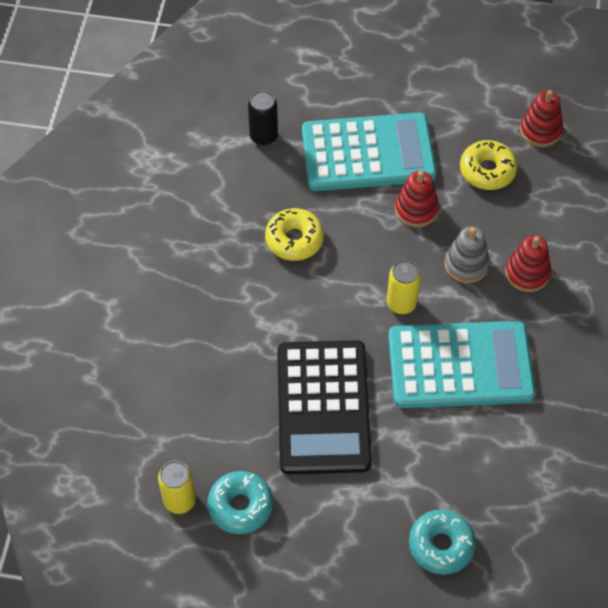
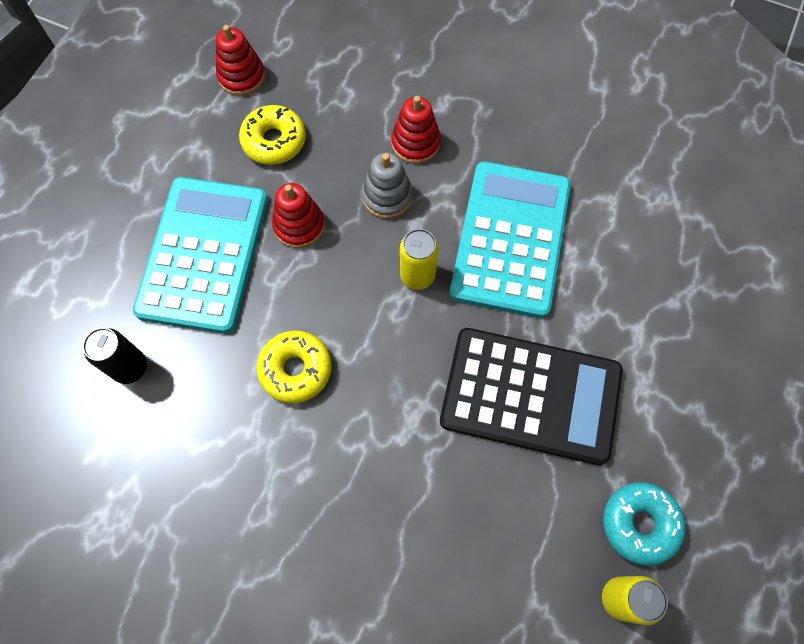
camera: 75 degrees left, 10 degrees up
turquoise donut [409,510,476,575] -> none

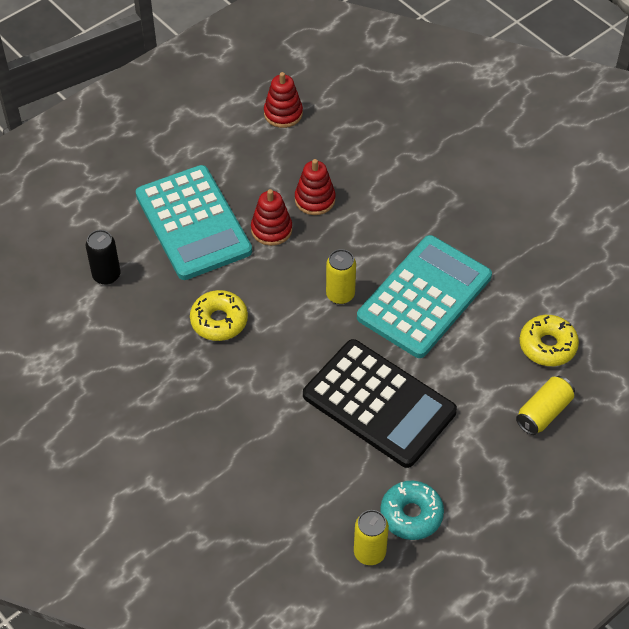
camera: 25 degrees right, 15 degrees down
turquoise calculator [133,177,268,334] -> turquoise calculator turned 120 degrees clockwise [136,165,252,280]
yellow donut [239,105,306,165] -> yellow donut moved to [520,315,579,366]
grey stacking toy [362,153,413,219] -> none
red stacking toy [391,96,441,164] -> red stacking toy moved to [295,159,336,215]
none -> yellow can [516,376,575,435]

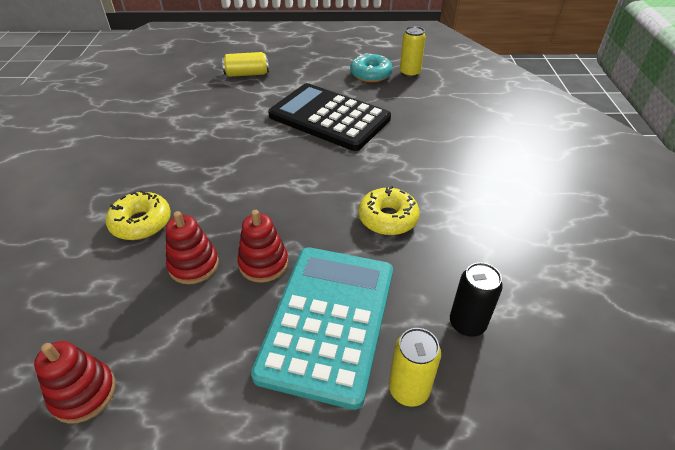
camera: 140 degrees left, 10 degrees down
black calculator [303,339,457,468] -> black calculator turned 45 degrees counterclockwise [268,83,391,151]
yellow can [326,249,356,304] -> yellow can moved to [389,328,441,407]
turquoise calculator [357,235,492,358] -> none
yellow donut [520,315,579,366] -> yellow donut moved to [106,190,171,240]

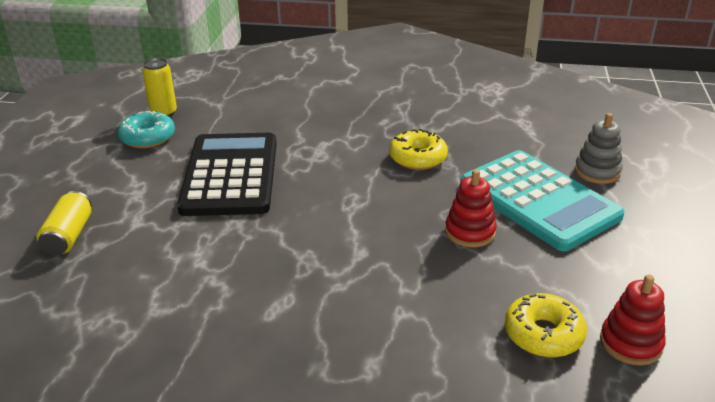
camera: 80 degrees left, 10 degrees down
yellow donut [106,190,171,240] -> yellow donut moved to [505,293,587,357]
red stacking toy [166,211,219,284] -> none
turquoise calculator [251,247,393,410] -> turquoise calculator turned 150 degrees counterclockwise [460,150,624,251]
black calculator [268,83,391,151] -> black calculator turned 135 degrees clockwise [177,133,277,216]
yellow can [389,328,441,407] -> grey stacking toy [575,113,623,184]
black can [450,262,503,337] -> none

